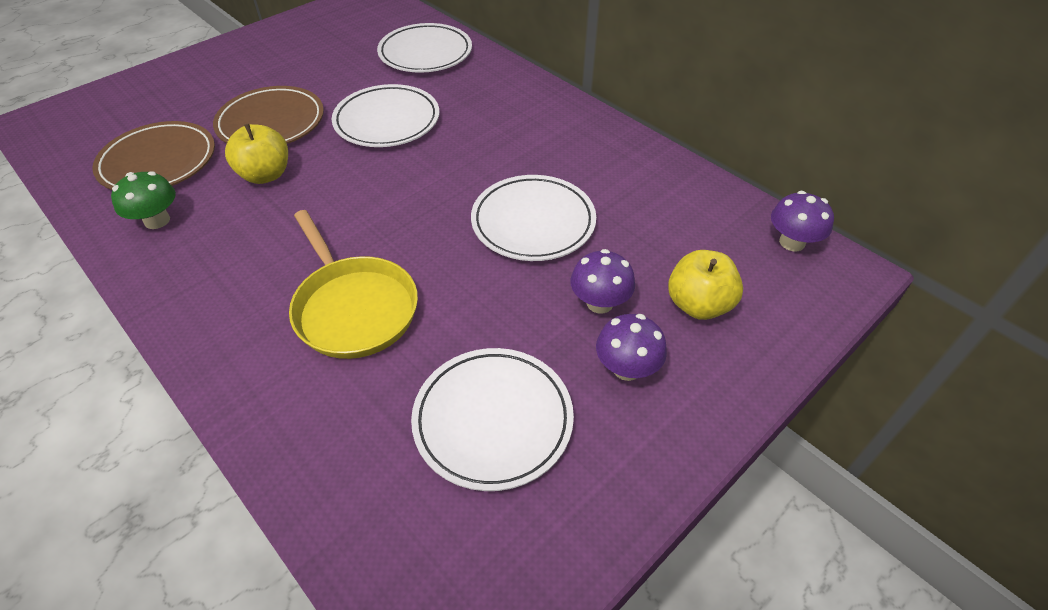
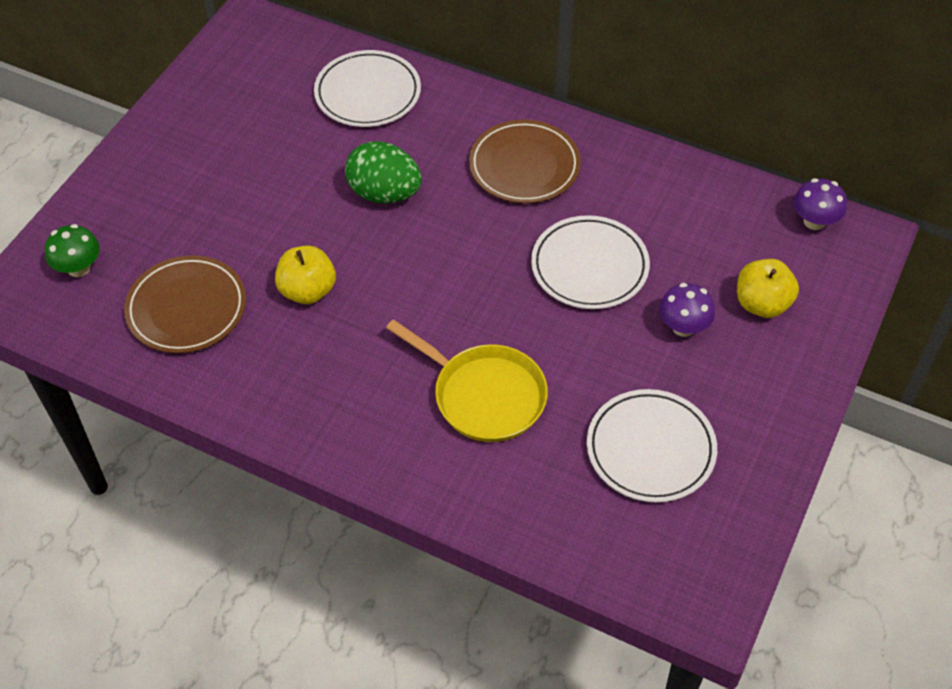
camera: 20 degrees left, 5 degrees up
green mushroom [111,171,176,229] -> green mushroom moved to [45,224,100,277]
brown plate [213,86,324,144] -> brown plate moved to [469,120,581,203]
white plate [332,84,440,147] -> green egg [345,142,422,203]
purple mushroom [596,314,667,381] -> none

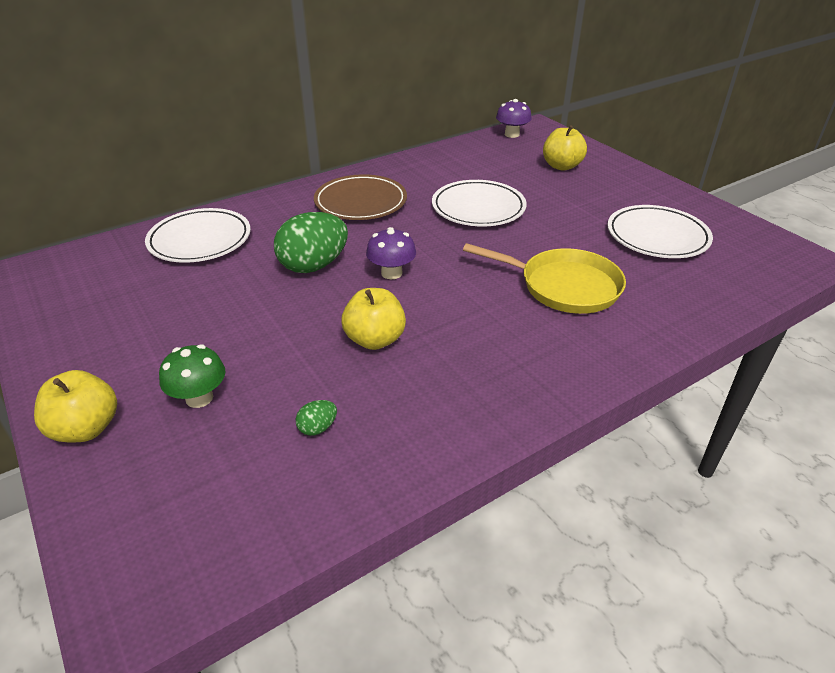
camera: 60 degrees left, 15 degrees down
green mushroom [45,224,100,277] -> green mushroom moved to [159,344,226,408]
brown plate [124,255,246,353] -> green egg [296,400,337,436]
yellow pan [386,319,548,442] -> yellow pan turned 45 degrees clockwise [463,243,626,314]
purple mushroom [659,283,715,337] -> purple mushroom moved to [366,227,416,279]
none -> yellow apple [34,370,117,442]

